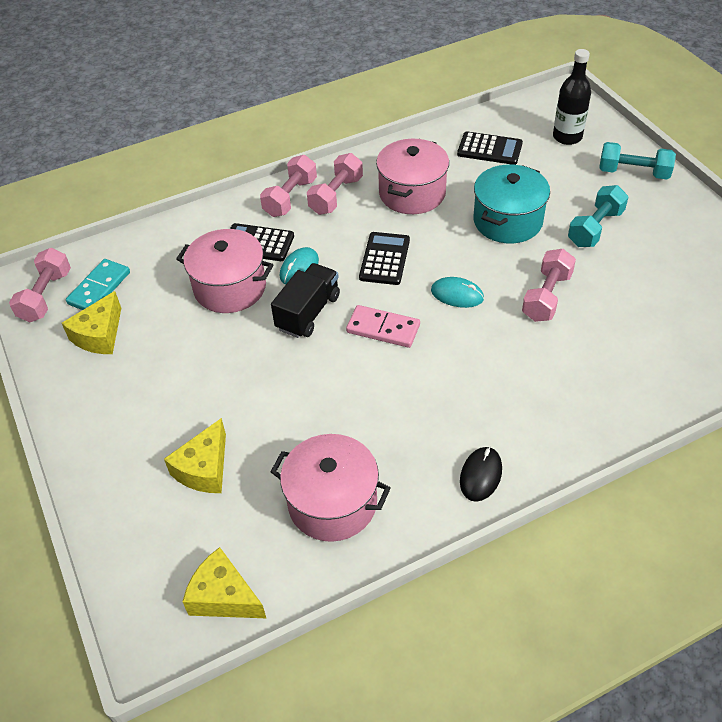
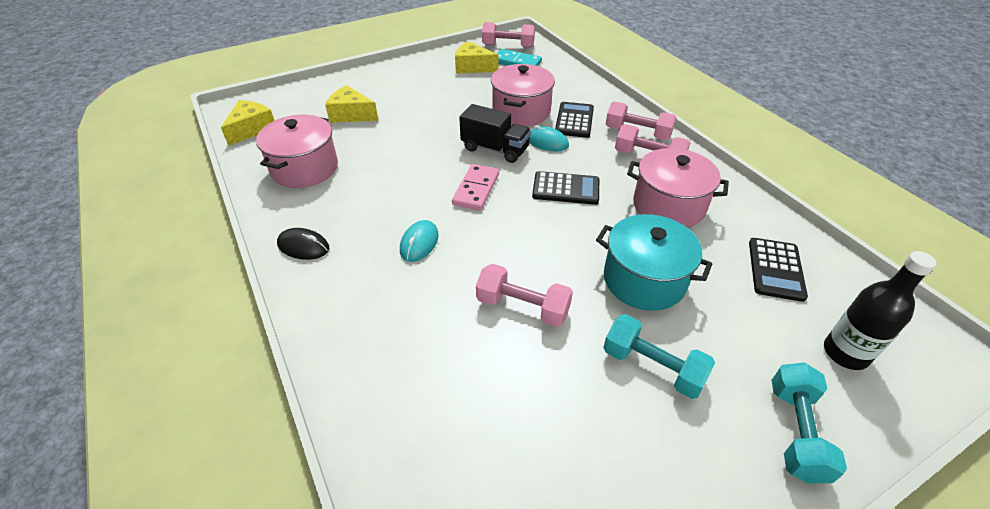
camera: 85 degrees right, 5 degrees down
turquoise mouse [431,277,484,308] -> turquoise mouse moved to [400,220,439,262]

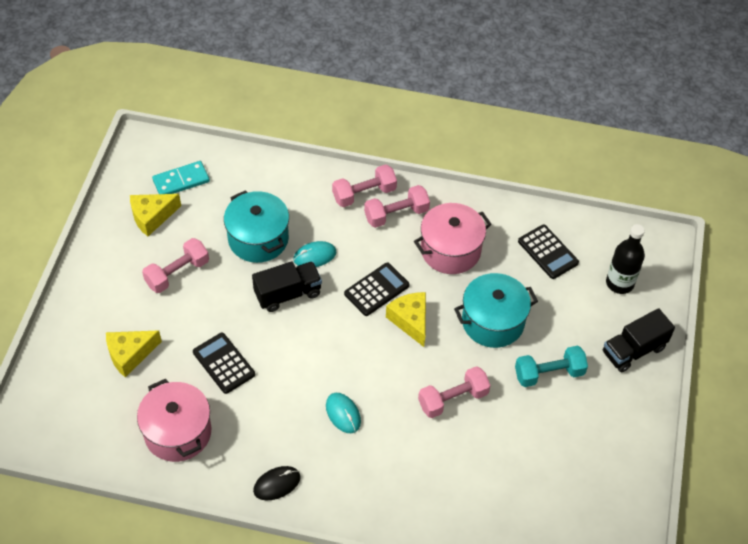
camera: 50 degrees left, 10 degrees up
yellow cheese [221,100,274,146] -> yellow cheese moved to [386,292,426,347]
pink domino [452,164,499,210] -> none
pink dumbbell [482,22,535,48] -> pink dumbbell moved to [142,238,209,293]
pink pot [491,64,555,126] -> turquoise pot [224,190,289,263]
black calculator [555,102,594,138] -> black calculator moved to [193,333,255,394]
turquoise dumbbell [772,362,847,483] -> black truck [603,308,675,373]

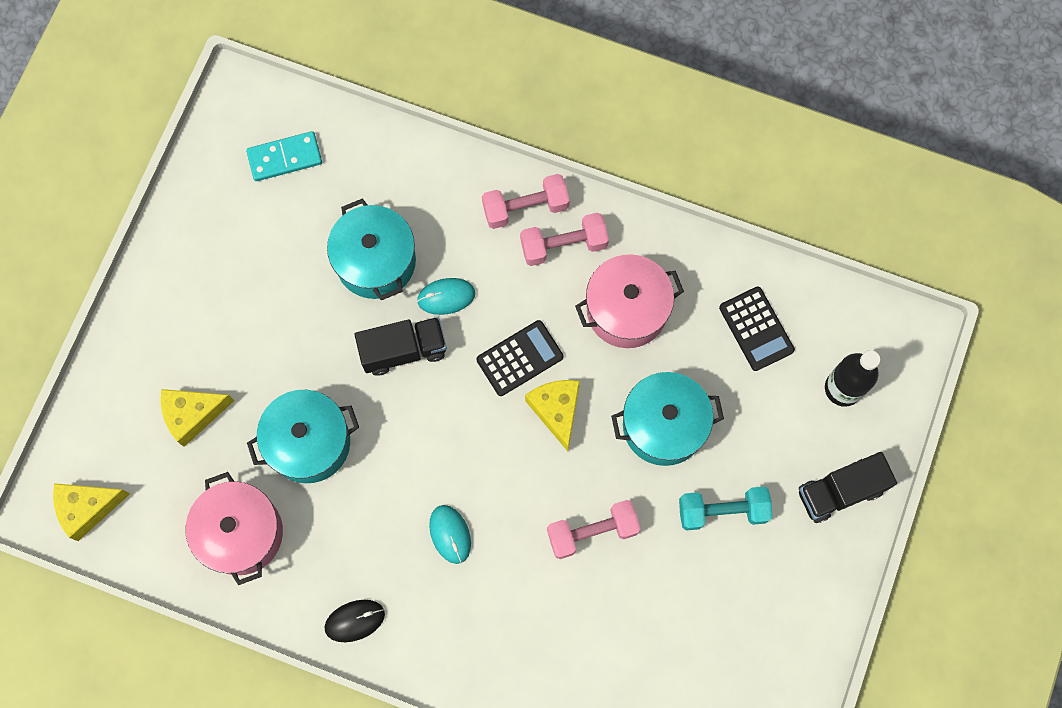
camera: 10 degrees right, 20 degrees up
yellow cheese [130,194,181,236] -> yellow cheese moved to [53,483,130,541]
pink dumbbell [142,238,209,293] -> none
black calculator [193,333,255,394] -> turquoise pot [247,390,359,483]

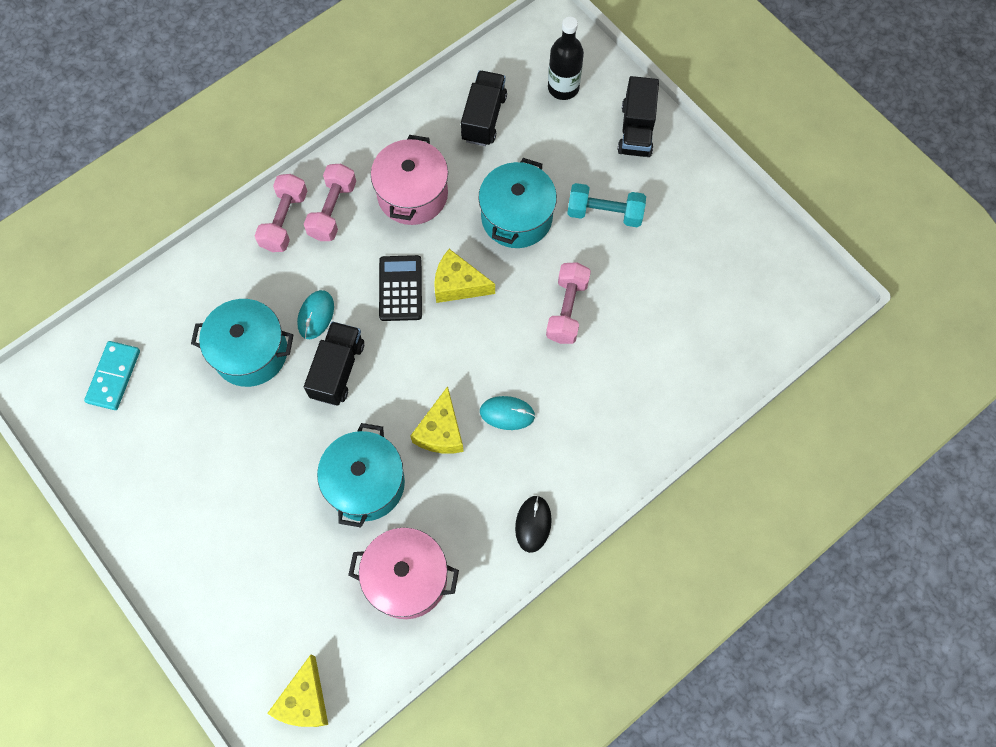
camera: 60 degrees left, 5 degrees down
yellow cheese [161,389,234,447] -> yellow cheese moved to [410,386,464,454]
turquoise dumbbell [679,486,772,531] -> turquoise dumbbell turned 75 degrees clockwise [567,183,646,227]
black calculator [719,286,795,371] -> black truck [461,70,507,146]

